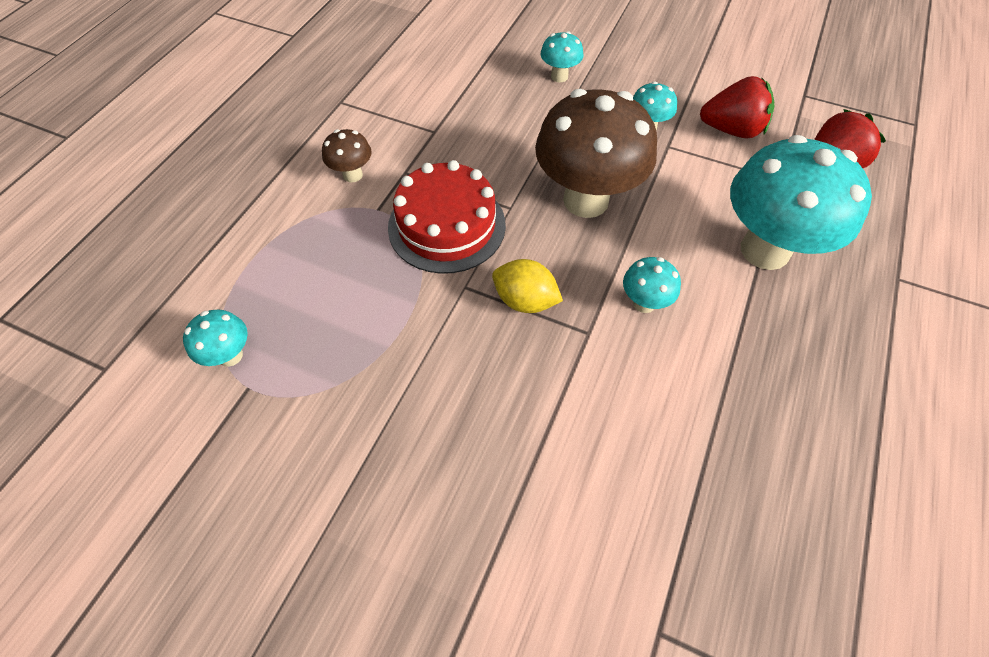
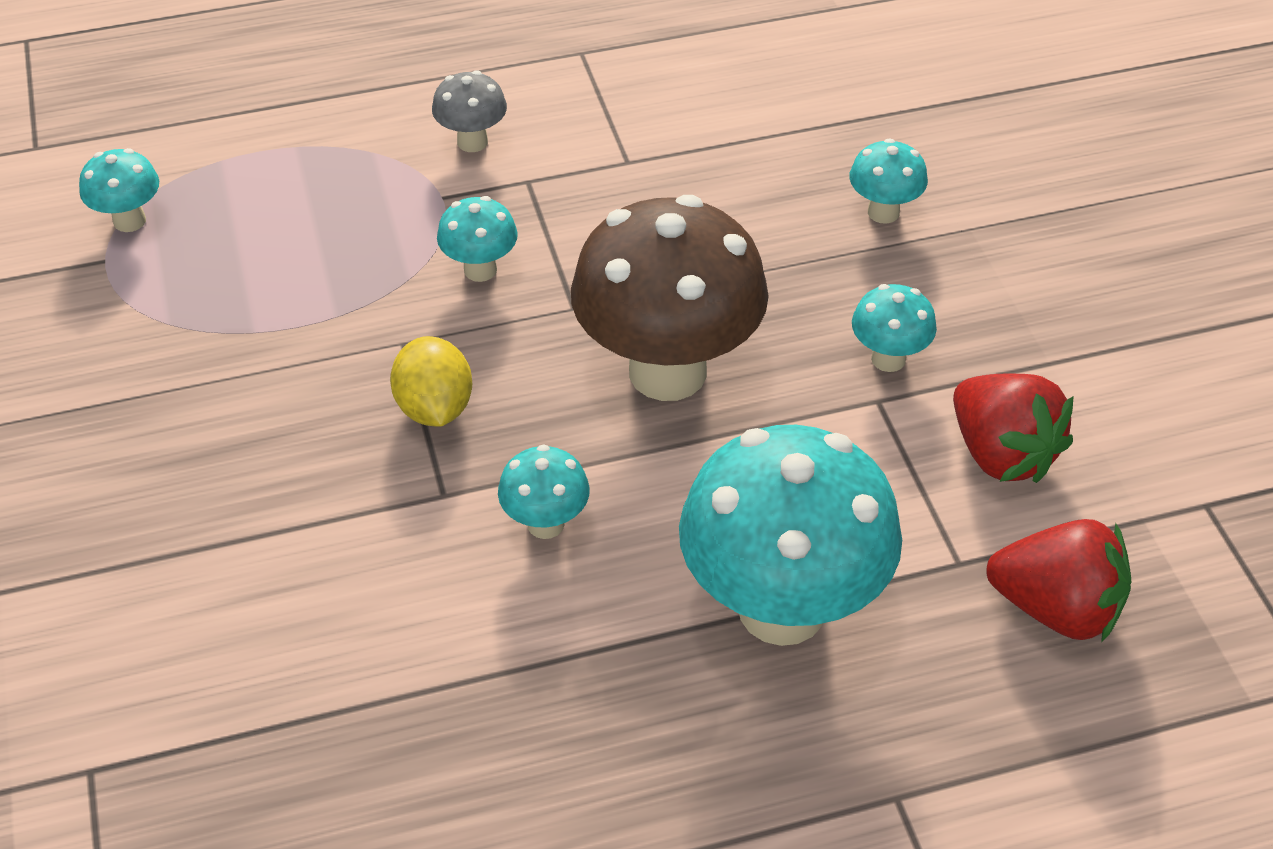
camera: 50 degrees right, 10 degrees down
brown mushroom [322,129,372,182] -> grey mushroom [432,70,507,152]
red cake [388,160,506,274] -> turquoise mushroom [437,196,518,282]

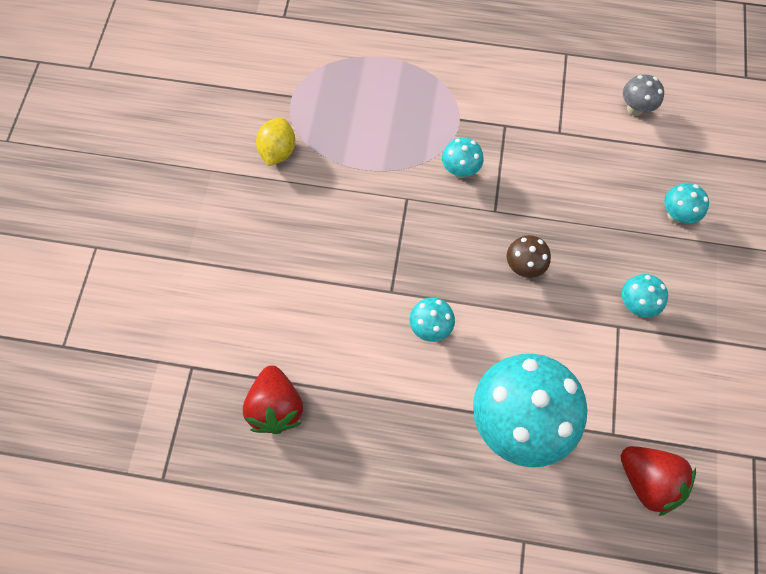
camera: 25 degrees right, 20 degrees up
turquoise mushroom [79,148,159,232] -> none
yellow lemon [390,336,472,427] -> yellow lemon moved to [256,117,295,166]
grey mushroom [432,70,507,152] -> grey mushroom moved to [623,74,664,116]
brown mushroom [571,195,769,401] -> brown mushroom [507,235,551,278], size x0.44
red strawberry [953,374,1074,483] -> red strawberry moved to [243,365,303,434]

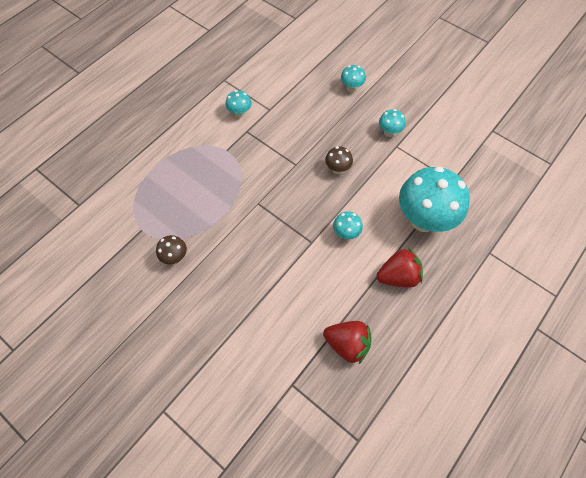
camera: 60 degrees left, 5 degrees down
yellow lemon [256,117,295,166] -> brown mushroom [156,235,187,264]
turquoise mushroom [442,137,484,178] -> turquoise mushroom moved to [226,90,252,118]
red strawberry [621,446,696,516] -> red strawberry moved to [377,248,423,288]
grey mushroom [623,74,664,116] -> none

